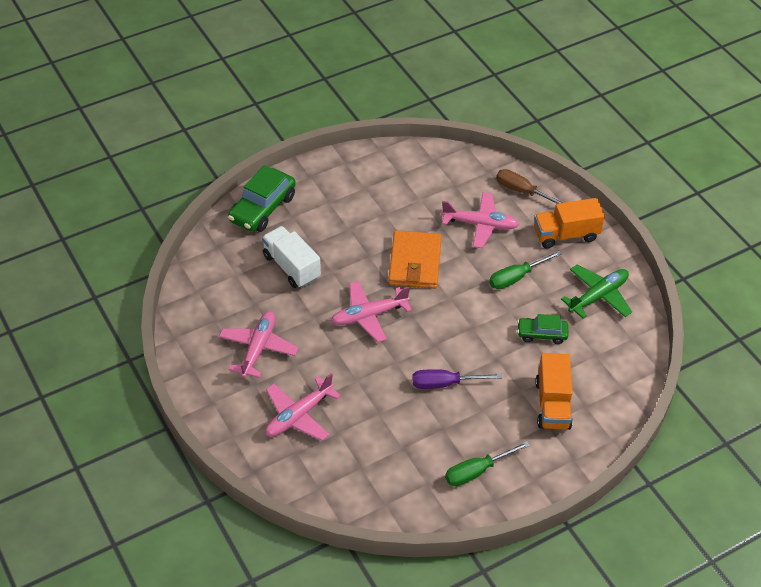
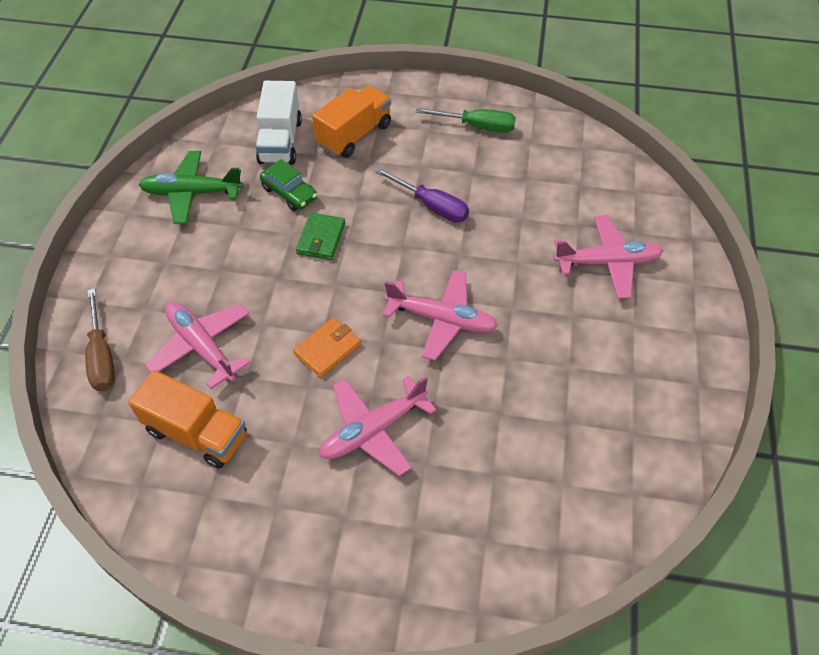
camera: 140 degrees left, 5 degrees up
pink plane [219,311,299,378] -> pink plane moved to [319,376,437,476]
green car [228,165,296,232] -> none
white truck [262,226,321,288] -> white truck moved to [256,81,302,165]
orange wallet [388,230,442,289] -> orange wallet [293,318,361,378], size x0.58
green screwdriver [489,250,562,289] -> none
orange truck [534,198,605,249] -> orange truck moved to [128,370,247,469]
none -> green wallet [296,212,345,260]

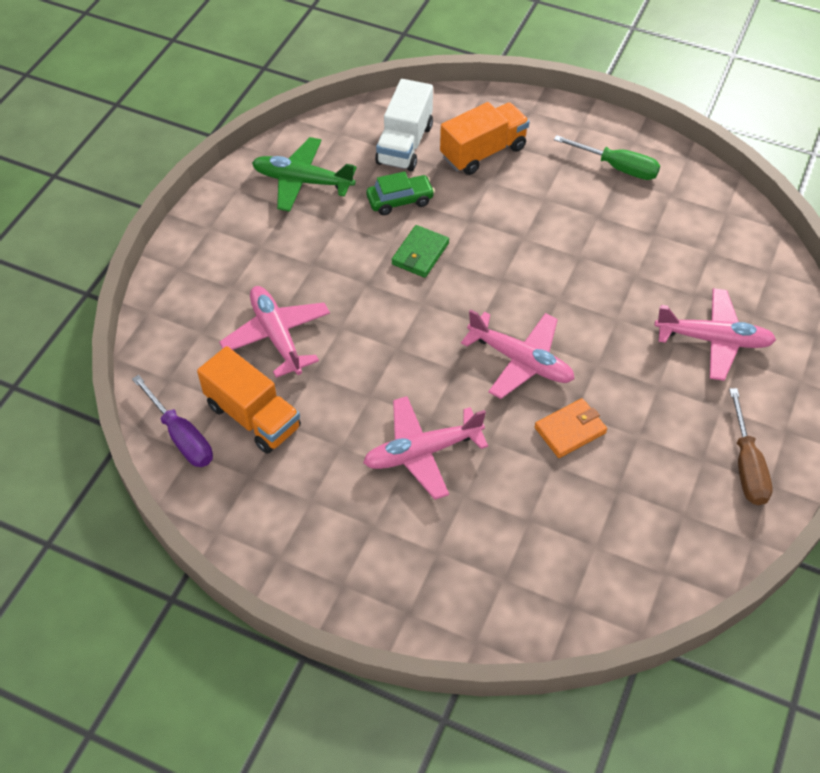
camera: 15 degrees right, 0 degrees up
brown screwdriver [85,288,115,391] -> brown screwdriver moved to [729,388,773,505]
green car [260,159,317,211] -> green car turned 75 degrees counterclockwise [366,171,435,215]
orange wallet [293,318,361,378] -> orange wallet moved to [535,398,607,458]
purple screwdriver [375,168,469,222] -> purple screwdriver moved to [132,375,213,467]

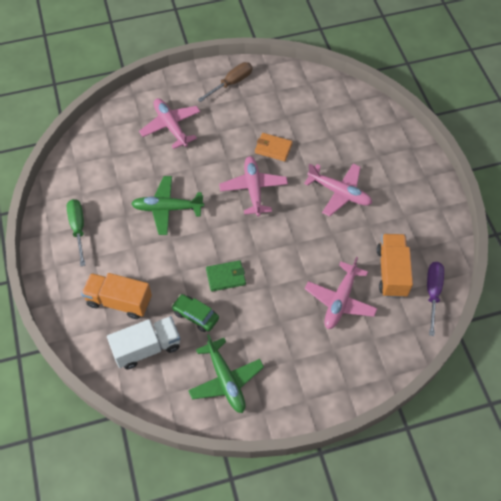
camera: 130 degrees left, 5 degrees up
none -> green plane [131,176,204,235]

